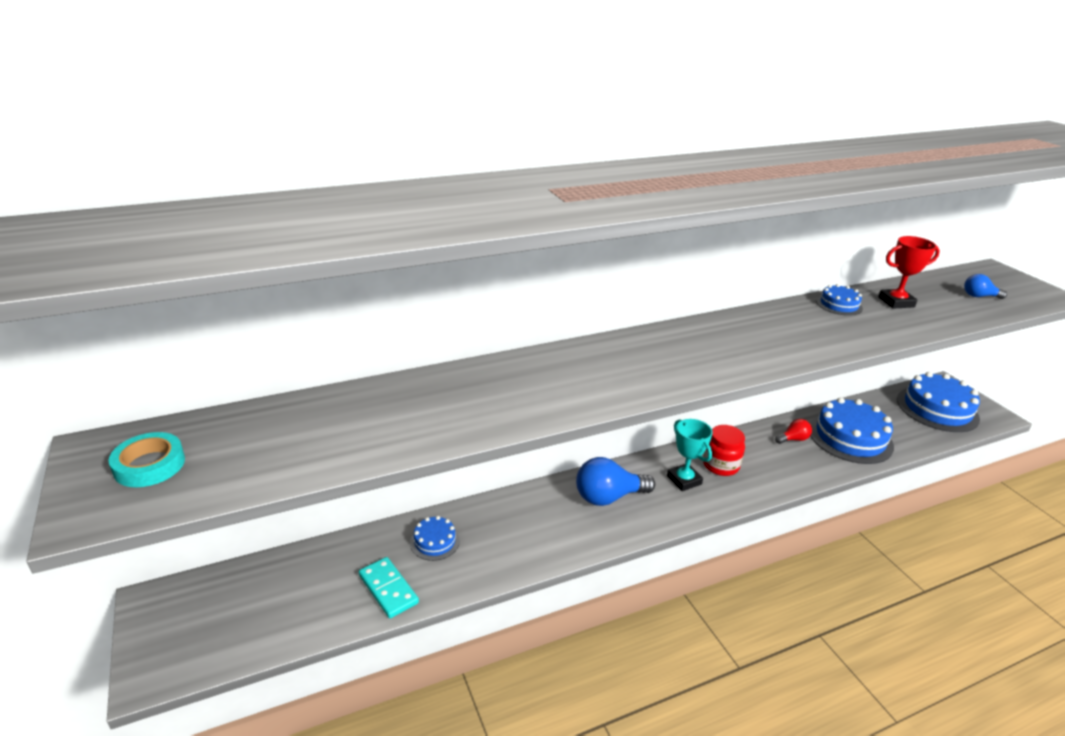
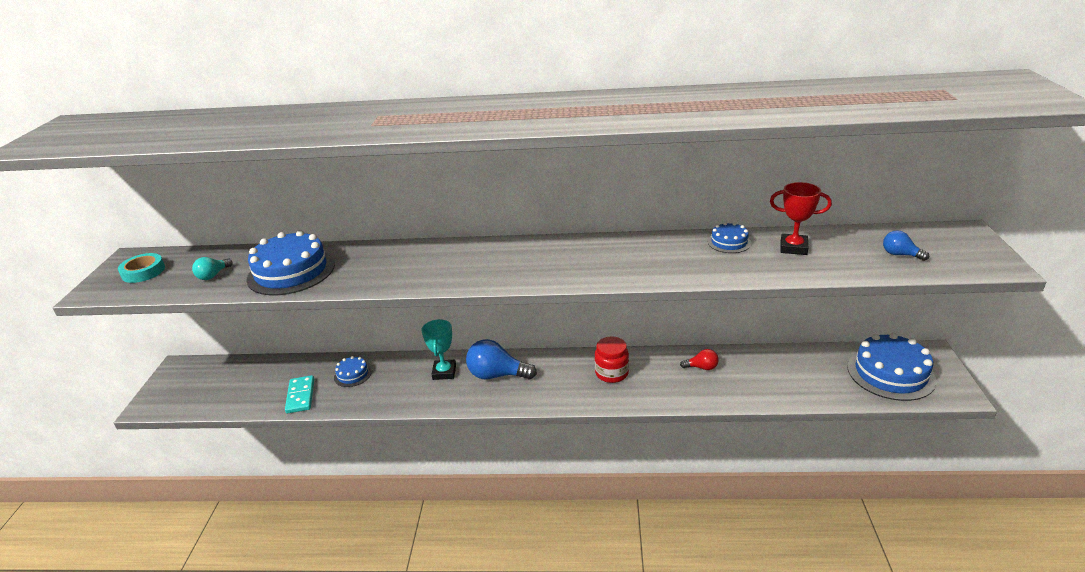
camera: 30 degrees right, 0 degrees up
turquoise trophy [667,419,713,491] -> turquoise trophy moved to [421,319,456,380]
blue cake [810,397,894,464] -> blue cake moved to [246,230,335,295]
none -> turquoise light bulb [192,257,233,280]

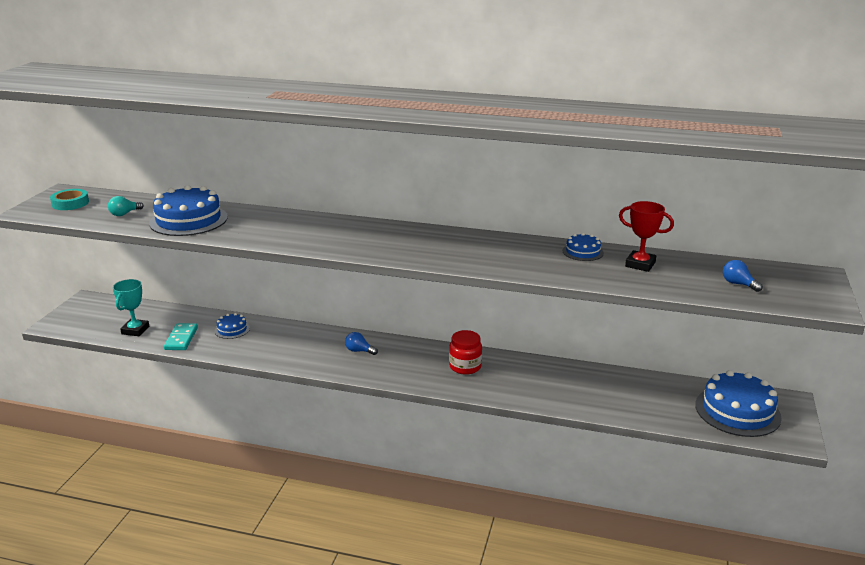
camera: 10 degrees right, 5 degrees down
turquoise trophy [421,319,456,380] -> turquoise trophy moved to [113,279,149,336]
blue light bulb [466,339,537,380] -> blue light bulb [345,332,378,355], size x0.52
red light bulb [680,349,719,370] -> none

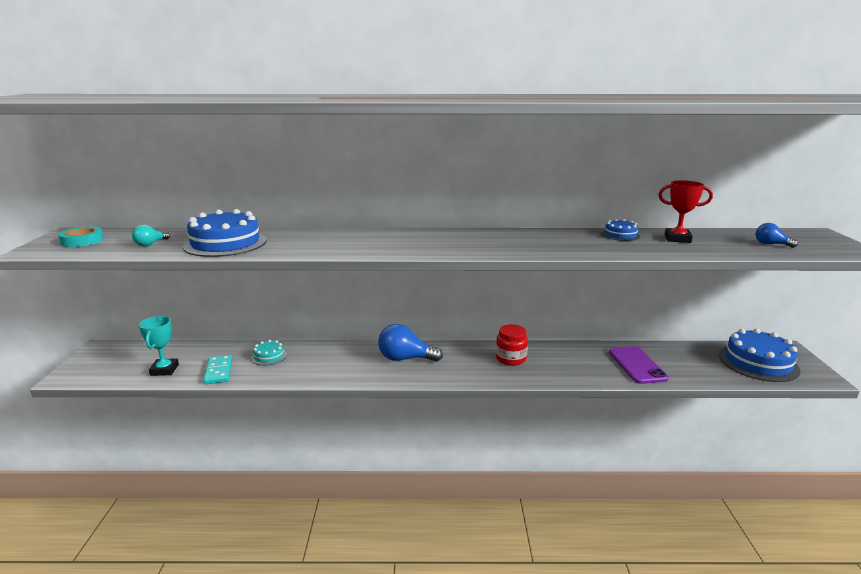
camera: 15 degrees left, 5 degrees down
blue cake [215,313,250,339] -> turquoise cake [251,340,287,365]
blue light bulb [345,332,378,355] -> blue light bulb [378,324,443,362], size x1.91
none -> purple phone [609,346,669,384]

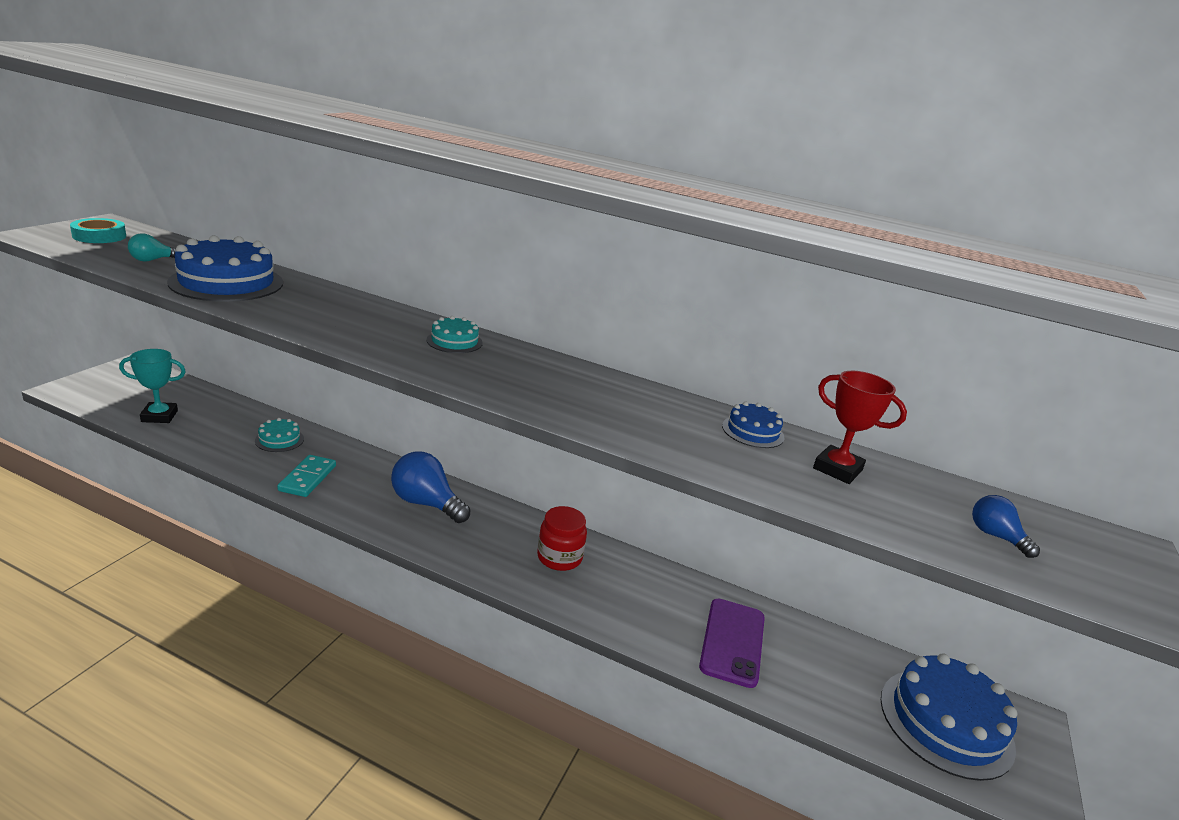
camera: 20 degrees right, 5 degrees up
turquoise trophy [139,316,179,376] -> turquoise trophy turned 60 degrees clockwise [119,349,186,423]
turquoise domino [204,355,232,384] -> turquoise domino moved to [277,455,336,497]
none -> turquoise cake [427,316,483,353]

